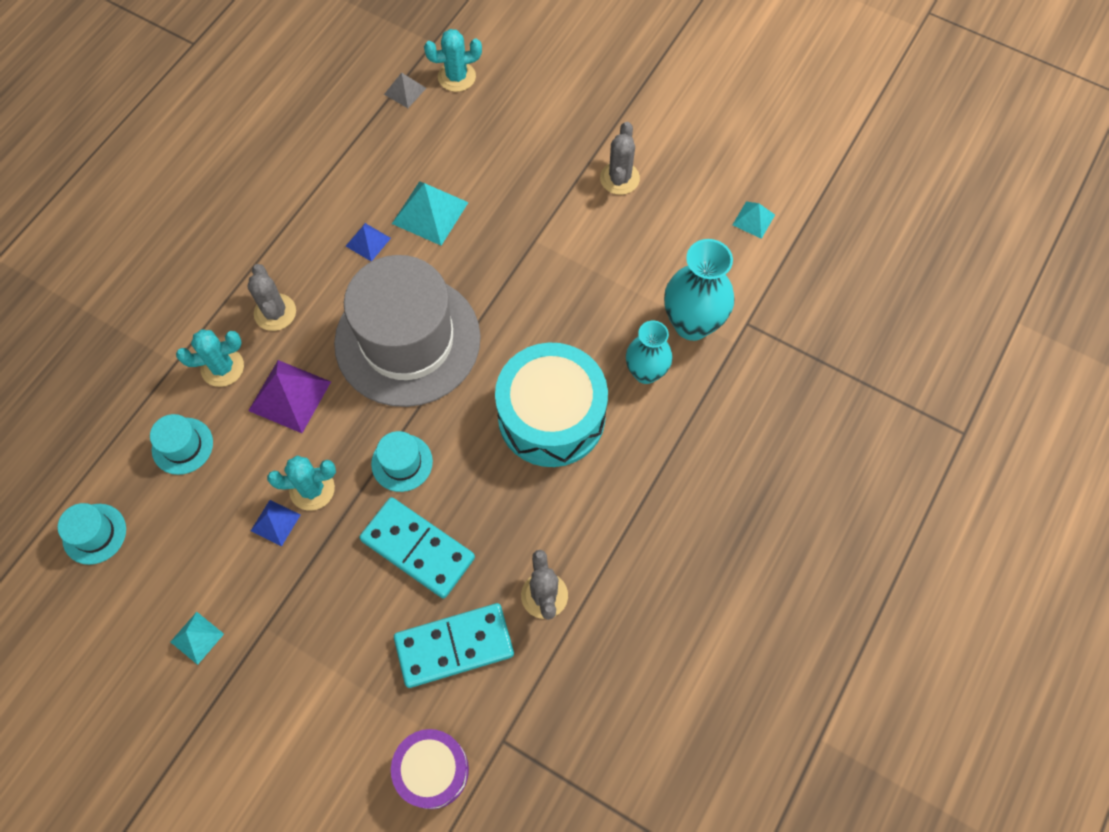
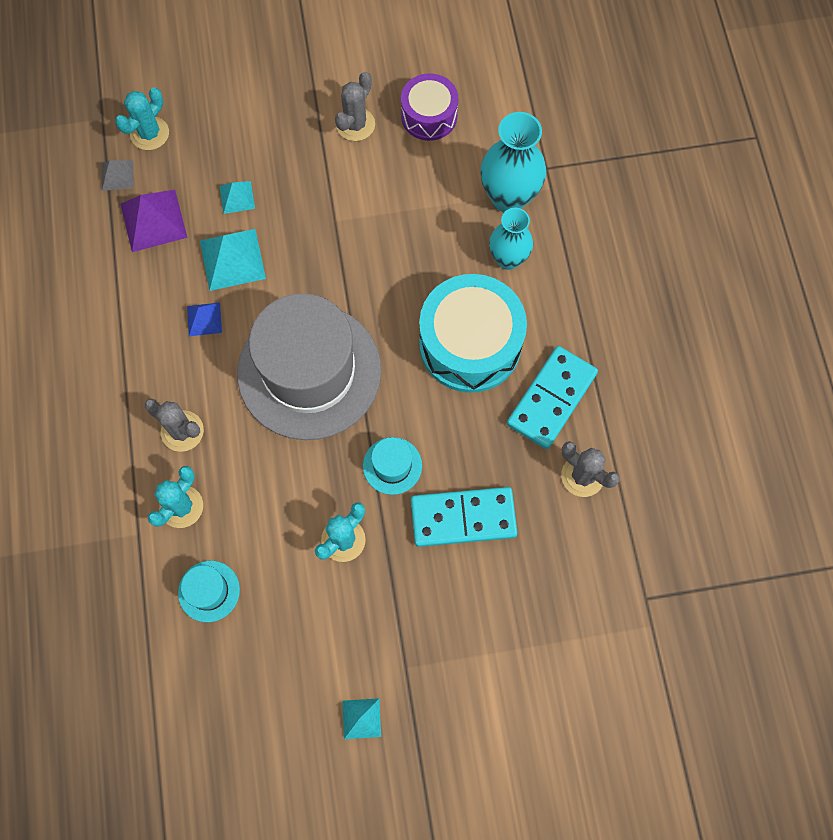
camera: 40 degrees left, 5 degrees up
turquoise hat [58,503,126,565] -> none
purple pyramid [248,360,331,433] -> purple pyramid moved to [121,190,187,252]
blue pyramid [251,500,300,546] -> none
purple drum [391,729,469,809] -> purple drum moved to [401,73,458,141]
turquoise domino [394,603,514,688] -> turquoise domino moved to [507,346,598,449]
grey cactus [600,122,640,195] -> grey cactus turned 60 degrees clockwise [335,72,375,141]
turquoise pyramid [733,201,775,239] -> turquoise pyramid moved to [220,181,255,214]

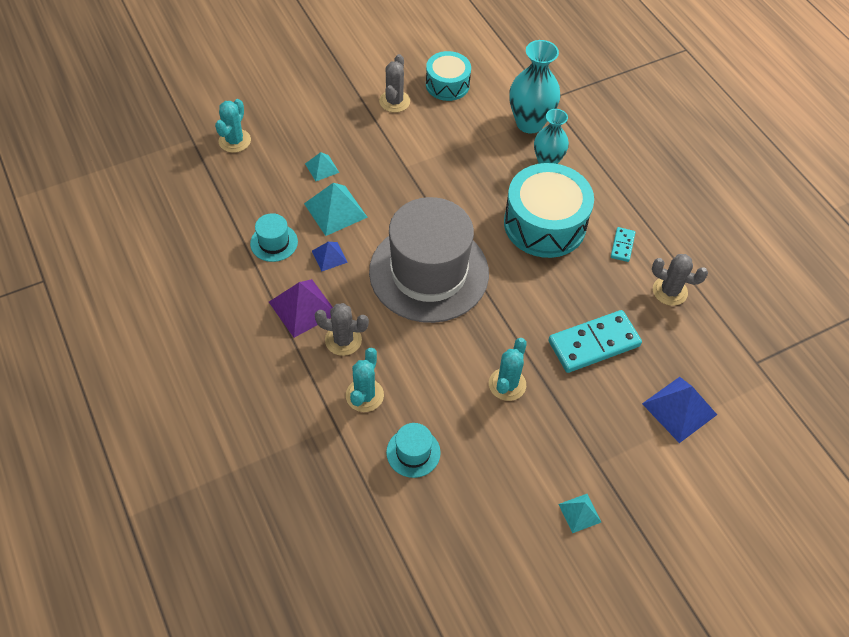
camera: 20 degrees left, 15 degrees down
grey pyramid [102,160,134,191] -> none
purple pyramid [121,190,187,252] -> purple pyramid moved to [269,279,333,338]
turquoise hat [363,437,422,495] -> turquoise hat moved to [250,213,298,262]
purple drum [401,73,458,141] -> turquoise drum [426,51,471,101]
turquoise domino [507,346,598,449] -> turquoise domino [611,227,635,262], size x0.48
none -> blue pyramid [642,377,717,443]

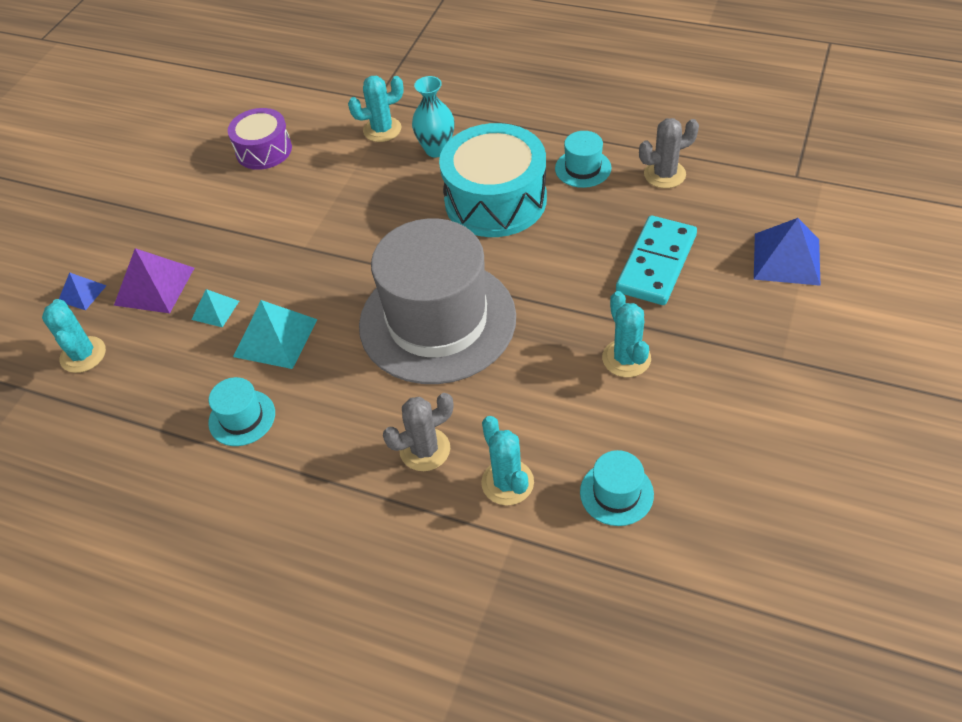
camera: 35 degrees left, 5 degrees down
purple pyramid [269,279,333,338] -> purple pyramid moved to [114,248,194,313]
blue pyramid [312,242,348,271] -> blue pyramid moved to [59,272,107,310]
grey cactus [379,54,410,113] -> none
turquoise drum [426,51,471,101] -> purple drum [228,108,292,170]
turquoise vase [509,40,561,133] -> turquoise cactus [348,76,404,142]
turquoise pyramid [559,494,601,533] -> none
turquoise domino [611,227,635,262] -> turquoise hat [555,131,611,188]

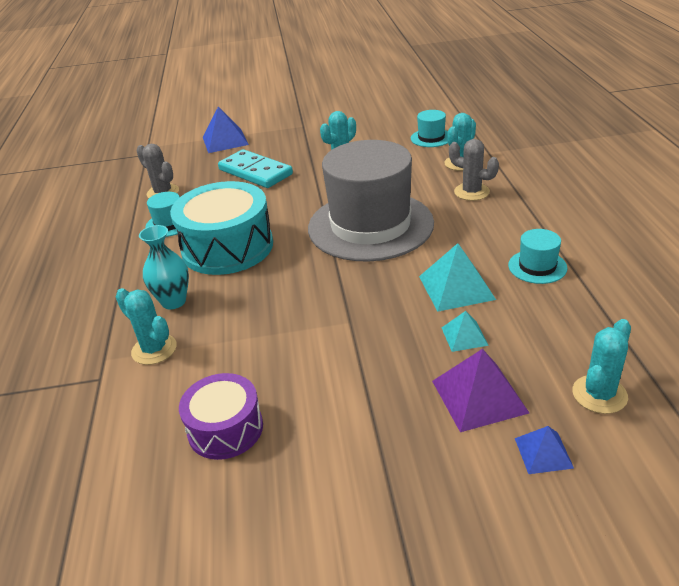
camera: 120 degrees left, 15 degrees down
turquoise domino [616,215,697,305] -> turquoise domino turned 45 degrees clockwise [218,149,293,188]

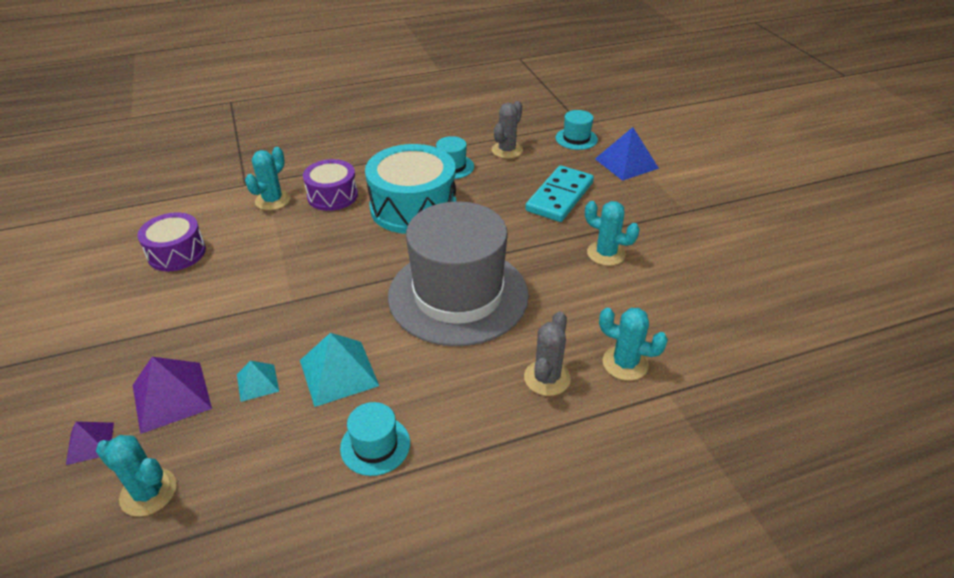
camera: 75 degrees right, 5 degrees up
turquoise vase [139,225,189,309] -> purple drum [303,159,358,211]
turquoise hat [411,110,448,147] -> turquoise hat moved to [556,110,598,150]
blue pyramid [515,426,574,474] -> purple pyramid [66,421,114,465]

